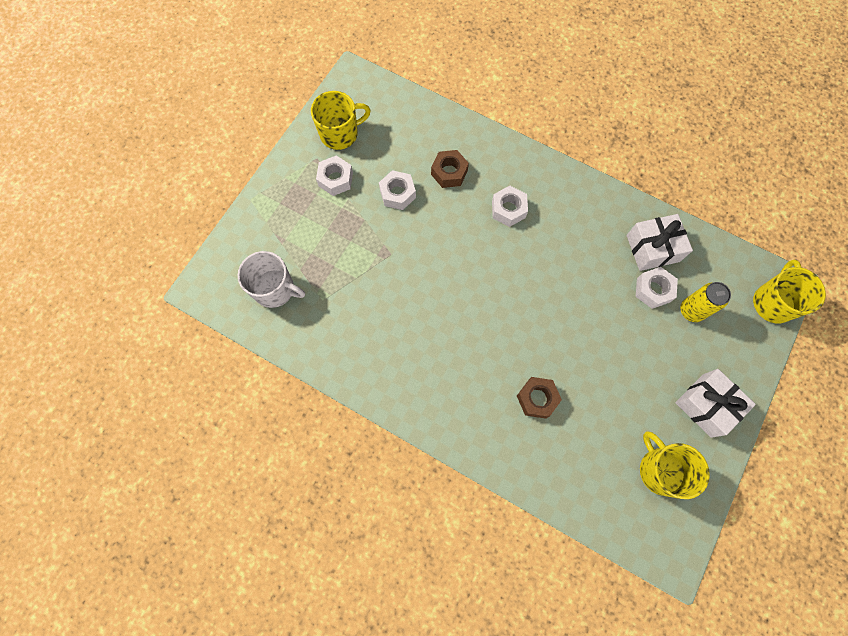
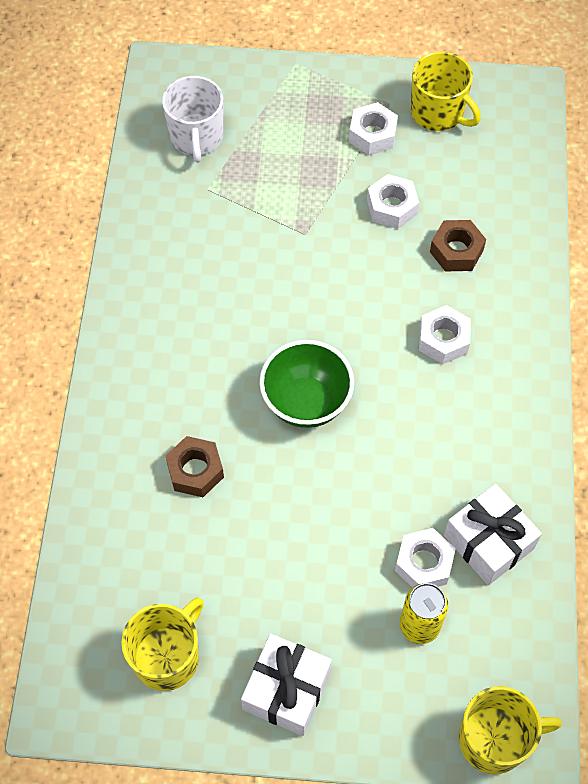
camera: 65 degrees right, 10 degrees down
none -> green bowl [259,340,354,428]

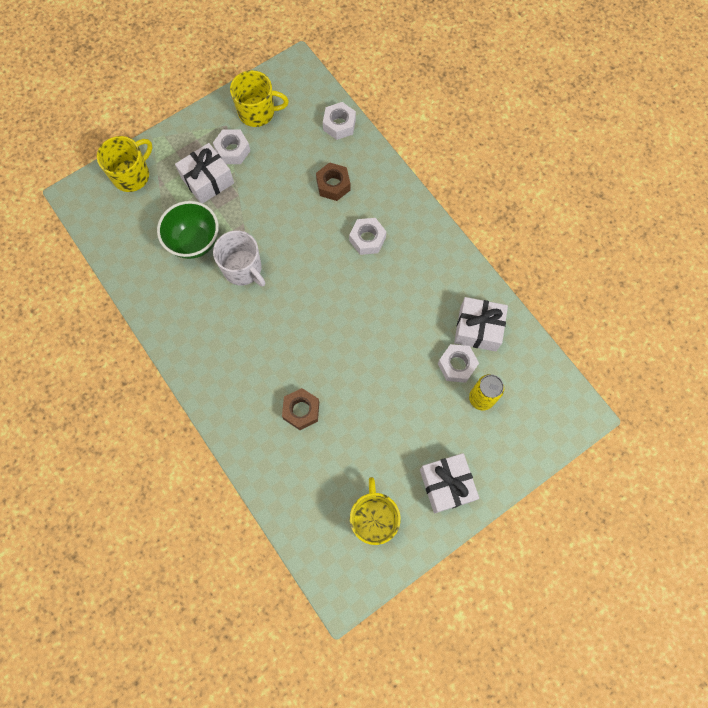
camera: 40 degrees left, 10 degrees up
white mug [162,76,223,163] -> white mug moved to [213,230,265,287]
green bowl [259,340,354,428] -> green bowl moved to [157,201,219,259]
white nut [367,174,419,229] -> white nut moved to [323,102,356,140]
yellow mug [459,686,562,774] -> yellow mug moved to [97,136,152,192]
none -> white gift [175,143,234,203]

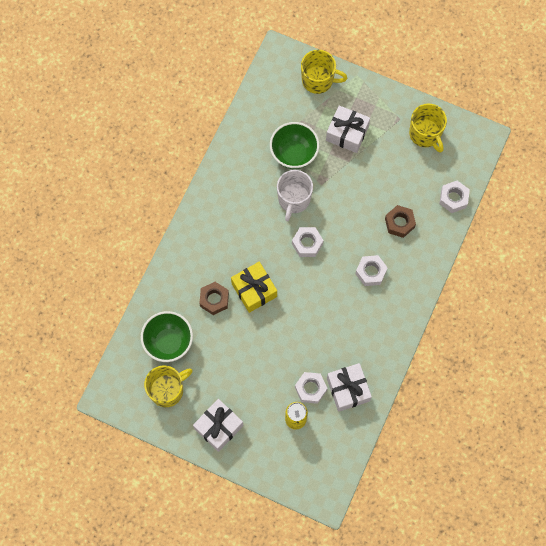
camera: 60 degrees right, 0 degrees up
white nut [213,129,250,164] -> white nut moved to [292,227,324,257]
none -> green bowl [141,311,193,362]
none -> yellow gift [231,262,277,313]

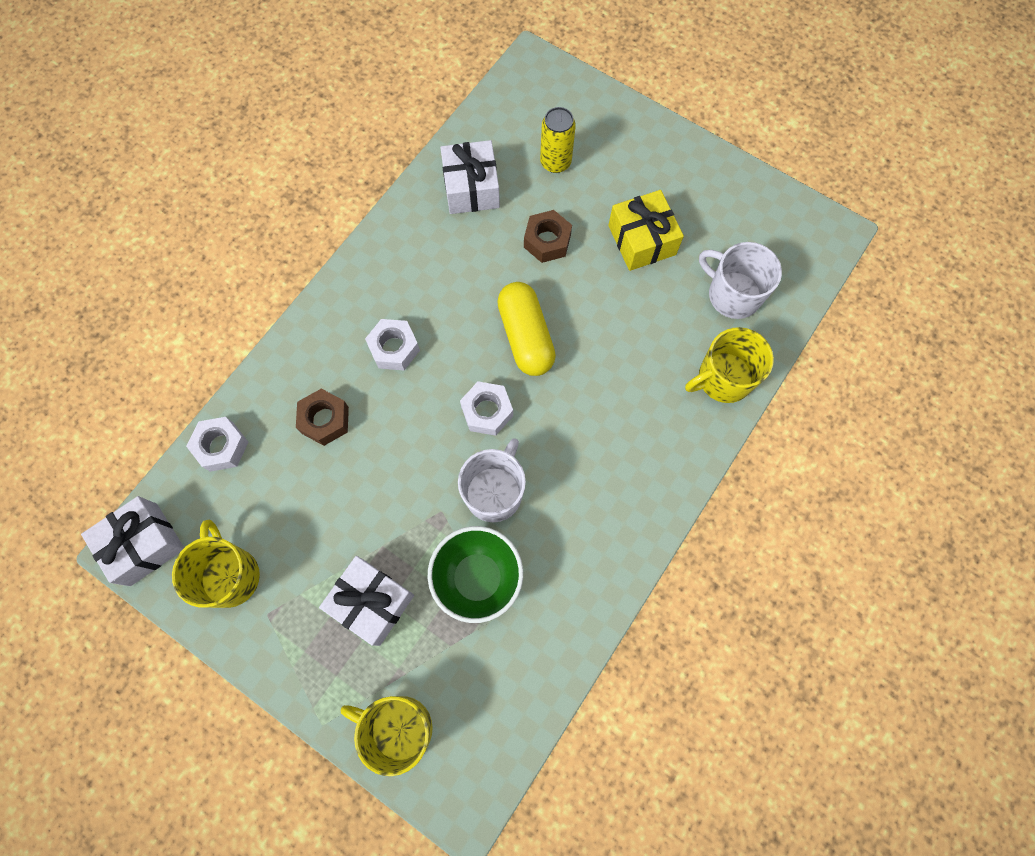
camera: 170 degrees left, 0 degrees up
green bowl [141,311,193,362] -> white mug [699,242,782,319]
yellow mug [144,365,193,407] -> yellow mug moved to [685,327,774,403]
white gift [193,399,244,452] -> white gift moved to [81,496,184,586]
brown nut [199,282,229,315] -> brown nut moved to [524,210,572,263]
yellow gift [231,262,277,313] -> yellow gift moved to [608,190,684,271]
white nut [295,372,327,404] -> none
none -> yellow capsule [497,282,556,376]

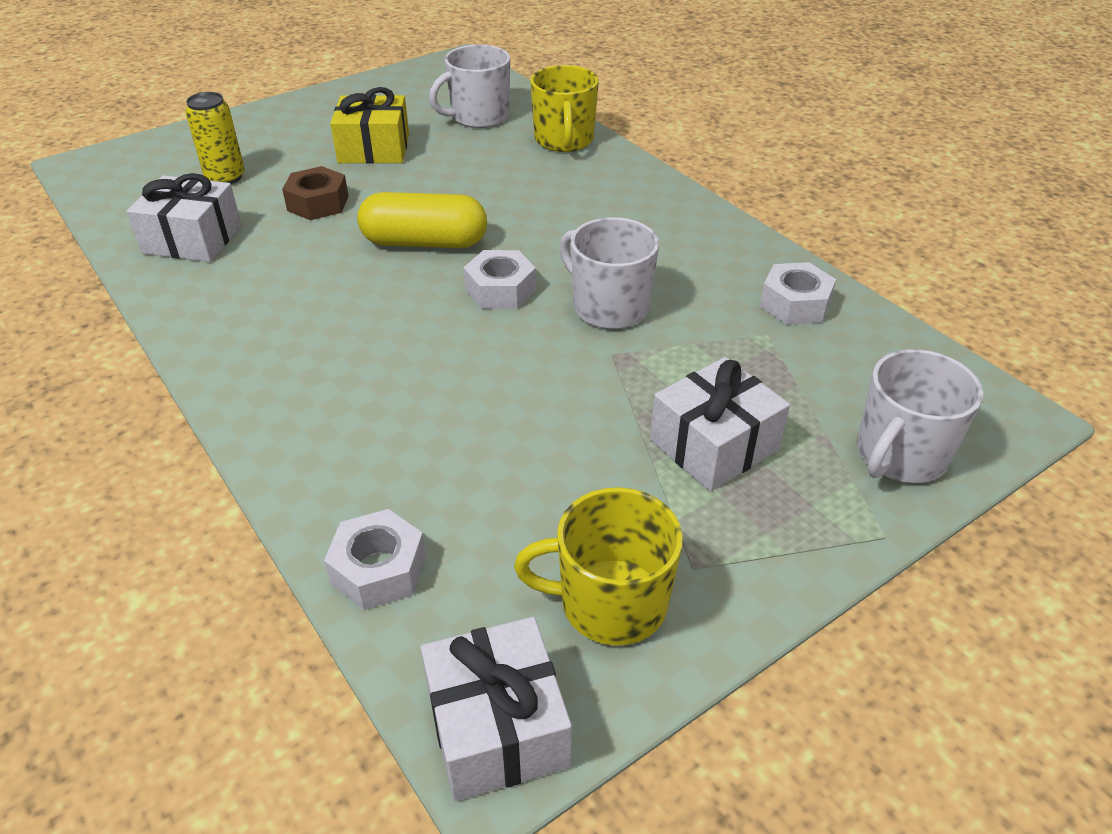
camera: 70 degrees left, 30 degrees down
brown nut [296,389,349,446] -> none
yellow mug [341,696,433,776] -> white mug [857,349,984,483]
white nut [365,319,420,370] -> white nut moved to [760,262,836,324]
green bowl [428,526,523,623] -> none

